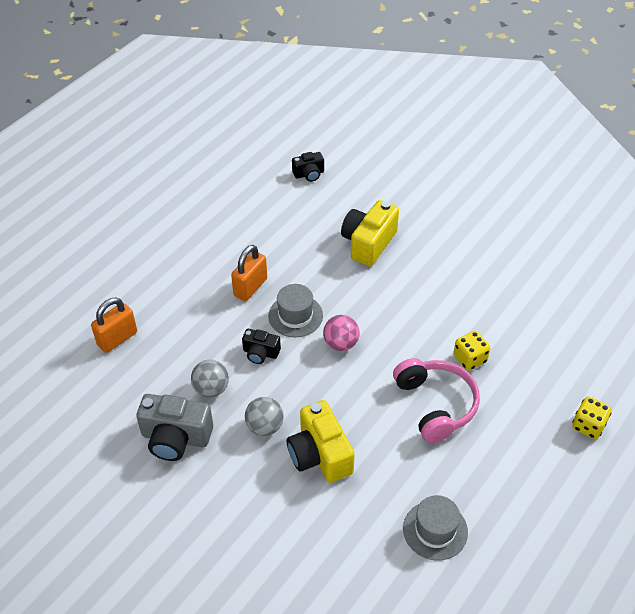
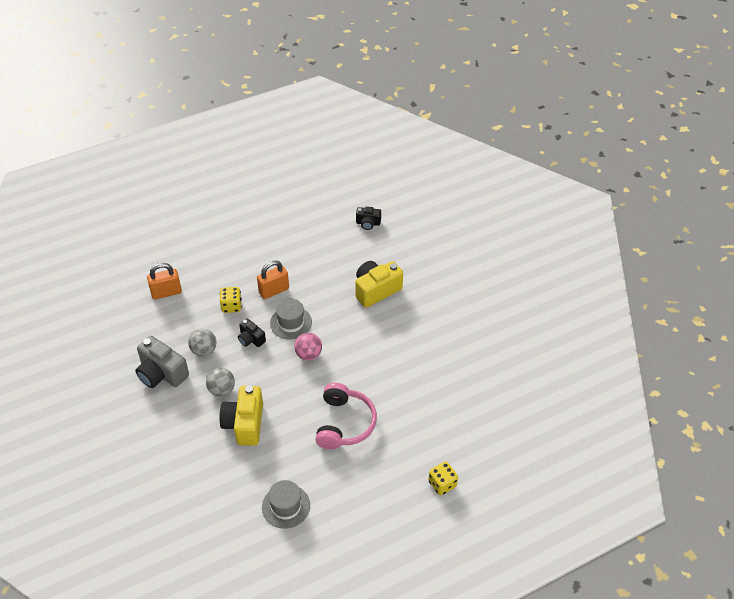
camera: 25 degrees right, 0 degrees up
yellow dice [454,331,490,371] -> yellow dice moved to [220,287,242,313]

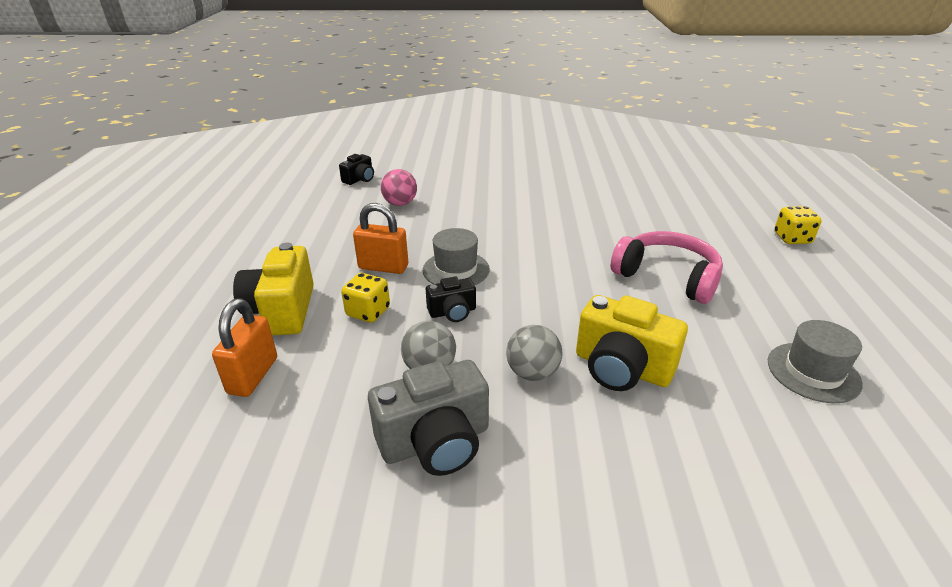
camera: 60 degrees left, 15 degrees down
orange padlock [257,261,289,299] -> orange padlock turned 75 degrees counterclockwise [353,203,408,274]
pink ball [294,333,322,360] -> pink ball moved to [381,169,417,206]
yellow camera [355,261,403,308] -> yellow camera moved to [233,243,314,335]

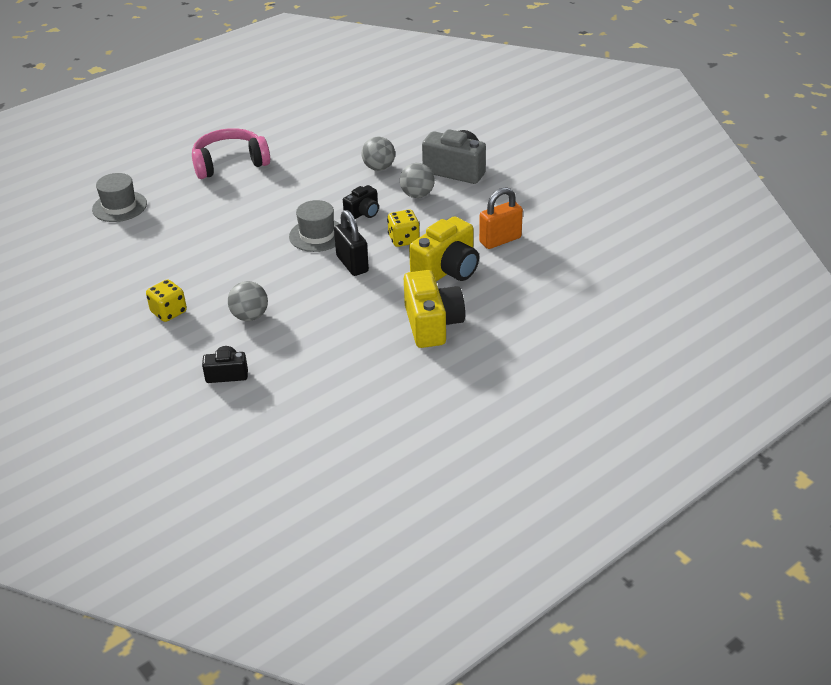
camera: 130 degrees left, 5 degrees up
orange padlock [353,203,408,274] -> black padlock [334,210,369,276]
pink ball [381,169,417,206] -> grey ball [228,281,268,321]
black camera [426,277,476,322] -> black camera turned 105 degrees clockwise [343,185,379,219]
yellow camera [576,295,688,391] -> yellow camera moved to [404,270,465,348]
pink headphones [610,231,723,304] -> pink headphones turned 75 degrees clockwise [192,128,270,179]
grey hat [768,320,863,403] -> grey hat moved to [92,173,147,222]
yellow dice [774,206,822,244] -> yellow dice moved to [146,279,187,322]

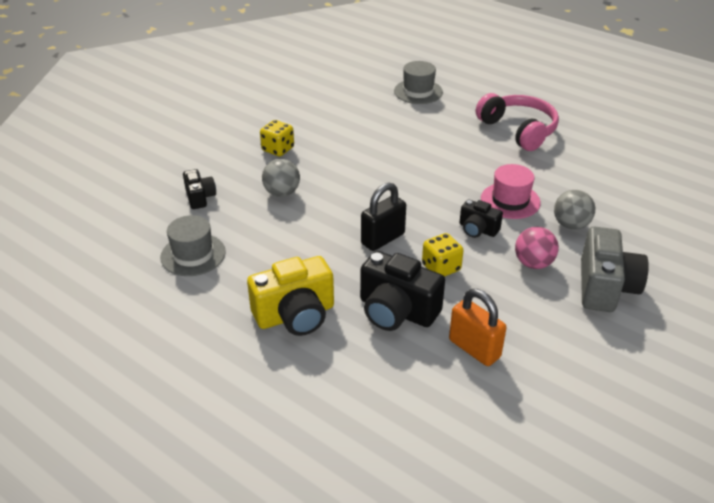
camera: 75 degrees right, 0 degrees up
grey hat [289,200,340,252] -> grey hat moved to [160,215,226,276]
grey ball [400,163,435,198] -> pink ball [515,227,559,269]
yellow camera [409,216,479,282] -> black camera [360,251,445,331]
none -> pink hat [481,164,541,219]

